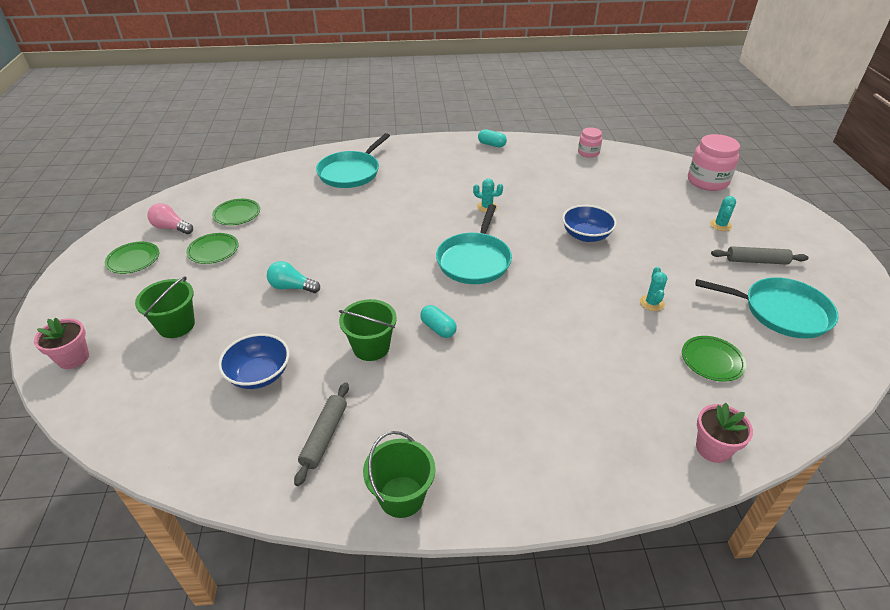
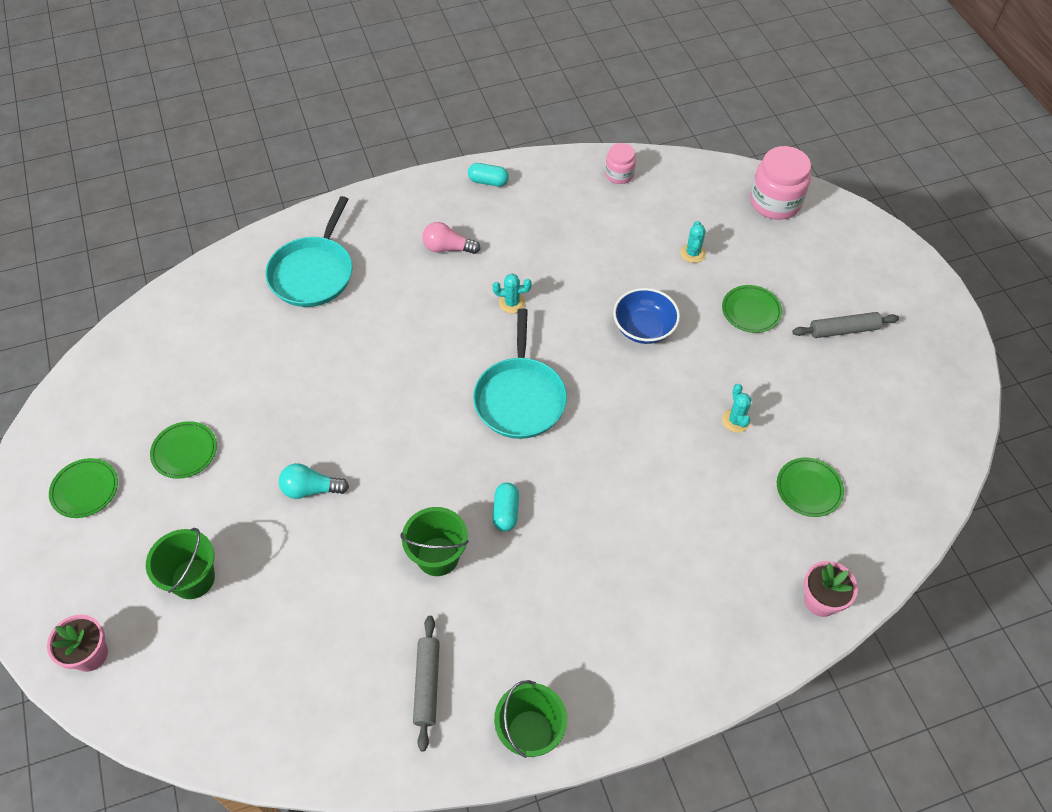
camera: 15 degrees left, 15 degrees up
pink light bulb [147,203,193,234] -> pink light bulb moved to [422,222,481,254]
green plate [212,199,260,225] -> green plate moved to [722,285,782,333]
blue bowl [218,334,289,389] -> none
turquoise capsule [420,305,457,338] -> turquoise capsule turned 60 degrees clockwise [493,483,519,531]
turquoise pan [695,277,839,338] -> none
turquoise cactus [710,196,736,231] -> turquoise cactus moved to [680,221,706,263]

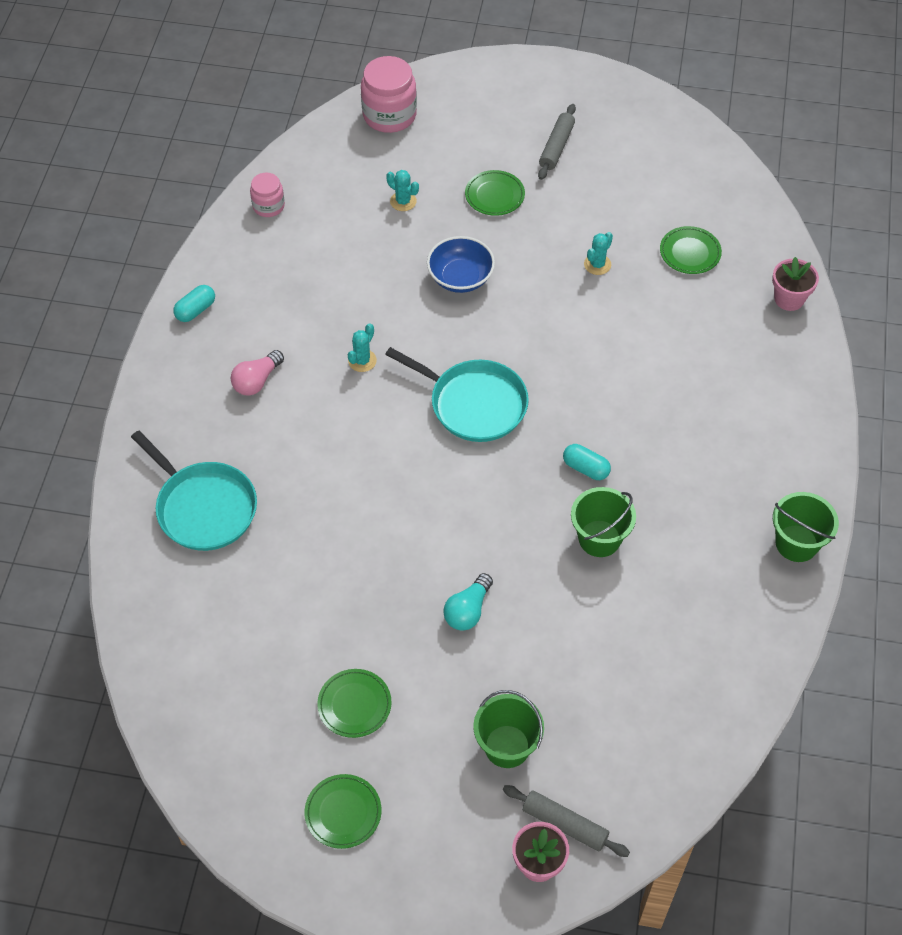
camera: 60 degrees left, 0 degrees up
grey rolling pin [413,616,440,752] -> grey rolling pin moved to [503,785,630,857]
turquoise cactus [722,384,751,433] -> turquoise cactus turned 75 degrees counterclockwise [584,232,613,275]

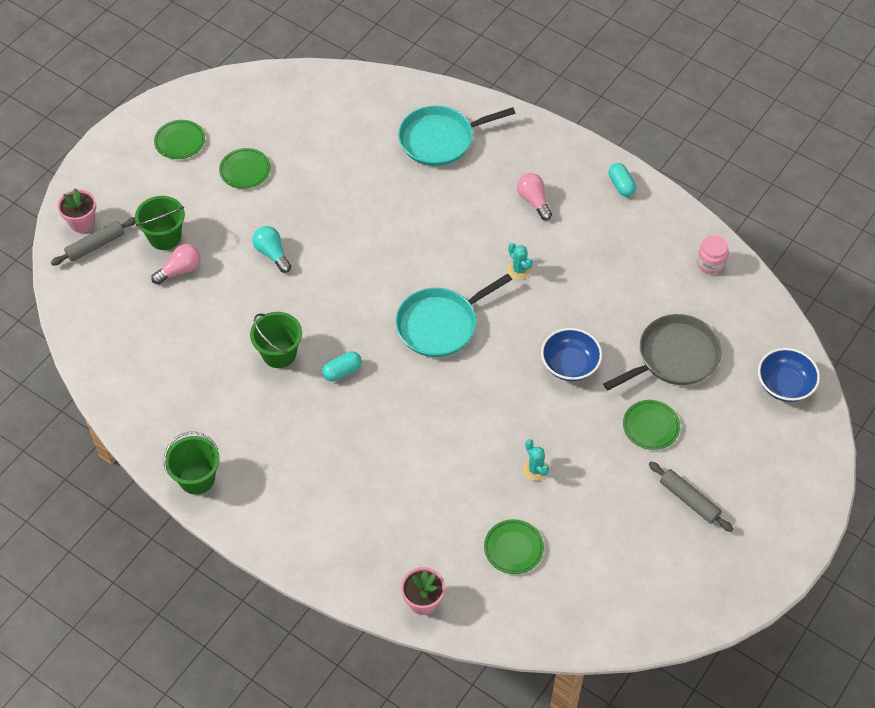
camera: 115 degrees right, 0 degrees up
pink jar [361,56,417,133] -> blue bowl [758,348,820,402]
turquoise cactus [386,170,419,211] -> grey pan [603,314,722,390]
none -> pink light bulb [151,244,200,285]

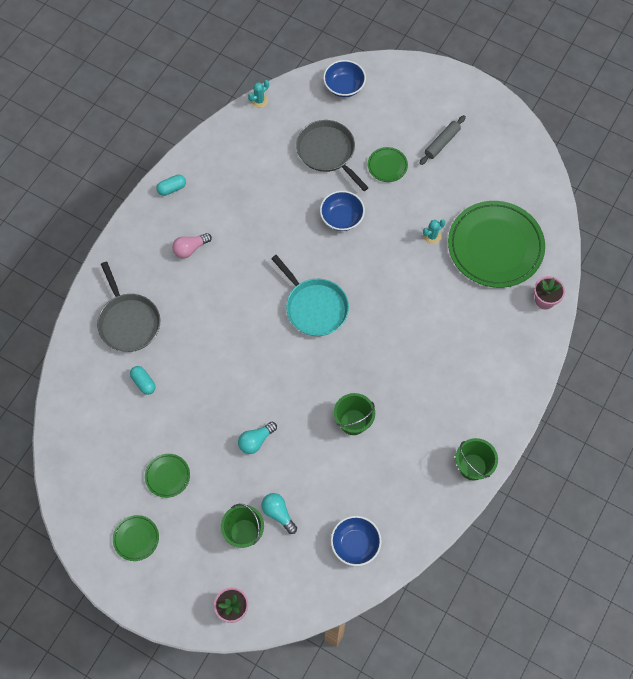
camera: 95 degrees left, 10 degrees up
grey rolling pin [51,217,136,265] -> none
pink light bulb [151,244,200,285] -> turquoise light bulb [261,493,297,534]
turquoise capsule [322,351,362,382] -> turquoise capsule moved to [130,366,156,395]
turquoise pan [398,106,515,166] -> grey pan [97,262,160,352]
green plate [484,519,544,574] -> green plate [448,201,545,288], size x2.32
turquoise cactus [507,243,533,280] -> turquoise cactus moved to [248,80,269,108]
pink jar [697,235,729,274] -> none
none -> blue bowl [331,516,382,566]

